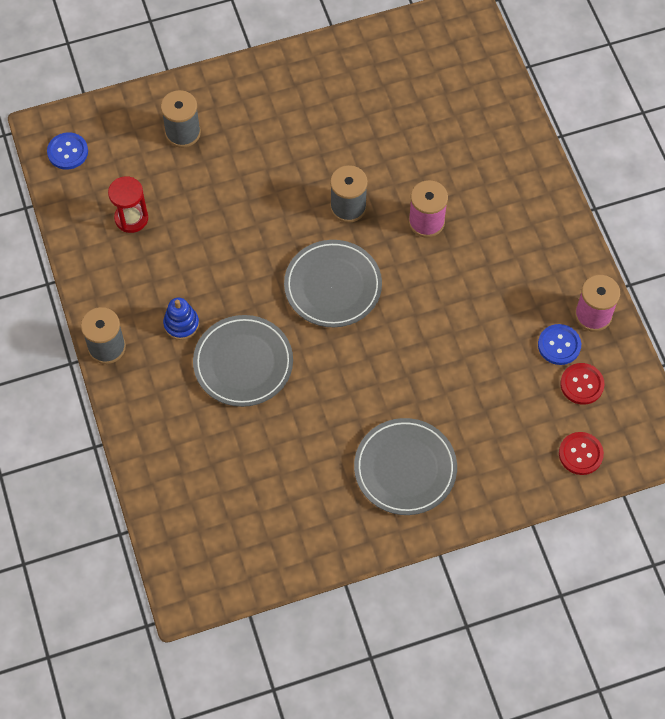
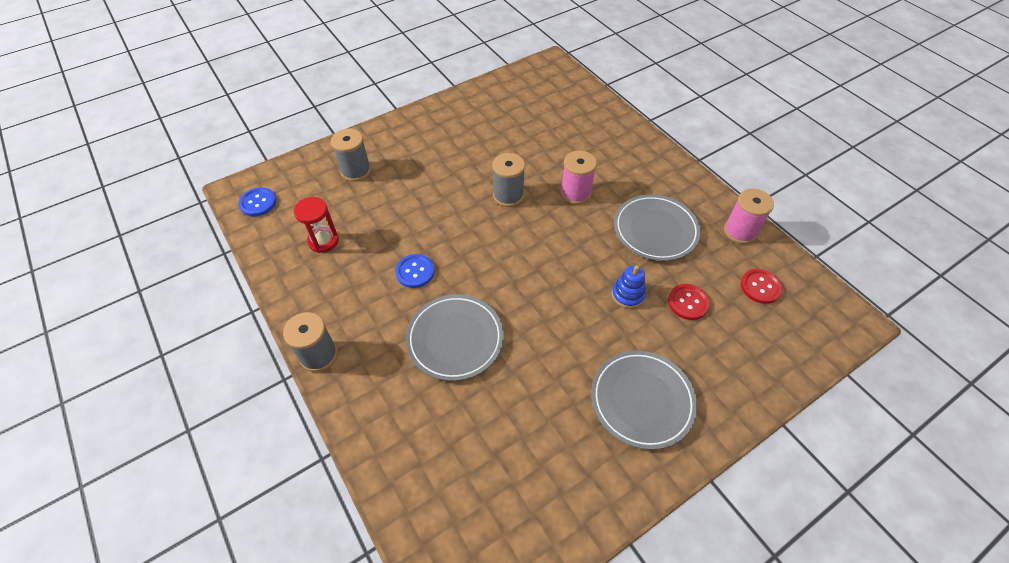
camera: 15 degrees left, 10 degrees down
blue stacking toy [163,298,199,340] -> blue stacking toy moved to [612,265,646,309]
grey plate [284,240,382,327] -> grey plate moved to [614,194,701,261]
blue button [538,324,581,365] -> blue button moved to [395,254,435,288]
red button [559,432,604,475] -> red button moved to [668,284,710,320]

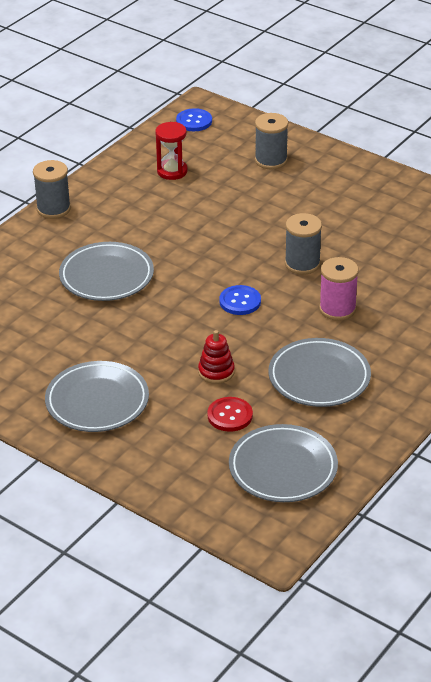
camera: 70 degrees right, 15 degrees down
blue button [395,254,435,288] -> blue button moved to [219,285,261,315]
blue stacking toy [612,265,646,309] -> red stacking toy [198,330,235,384]
pink spool [724,189,774,244] -> none
red button [741,269,783,304] -> grey plate [229,424,338,502]

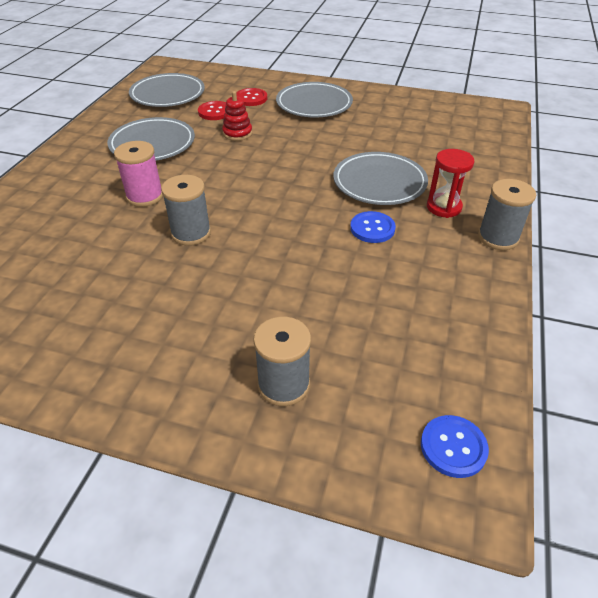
camera: 160 degrees right, 5 degrees up
red hourglass [155,122,188,180] -> red hourglass moved to [427,149,475,218]
blue button [219,285,261,315] -> blue button moved to [350,211,396,243]
none -> red button [236,88,267,106]

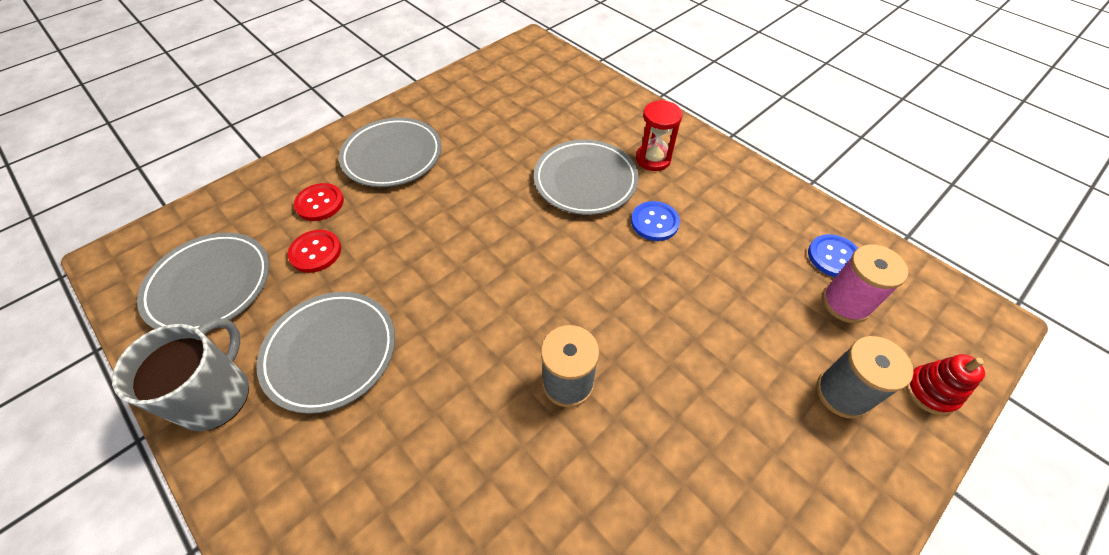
camera: 60 degrees left, 10 degrees up
pink spool [114,141,163,207] -> pink spool moved to [822,244,908,323]
red stacking toy [222,91,252,141] -> red stacking toy moved to [906,354,985,415]
blue button [421,415,489,478] -> blue button moved to [808,234,858,277]
grey spool [478,179,536,250] -> none
none -> grey mug [112,318,249,431]

